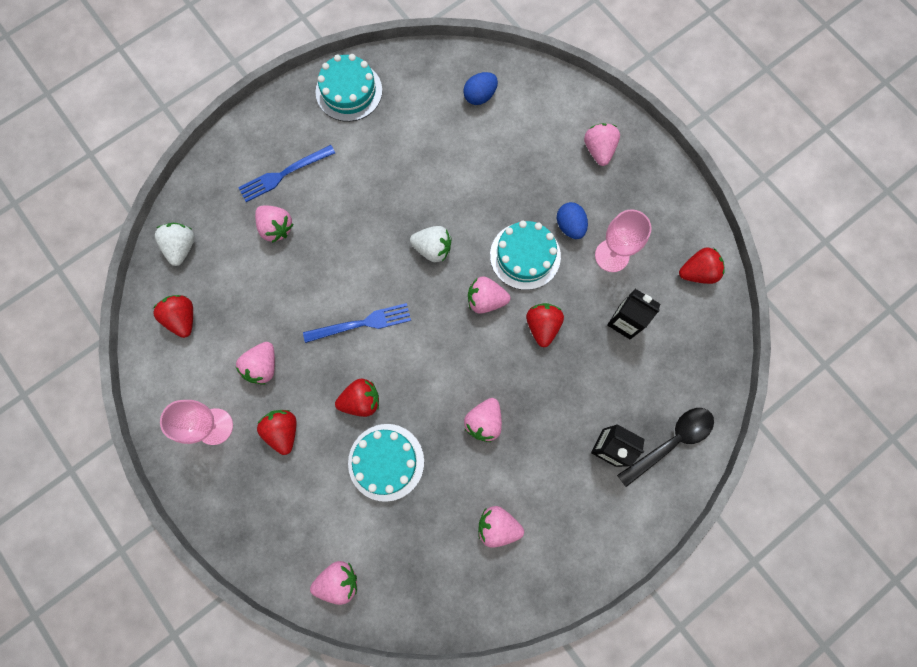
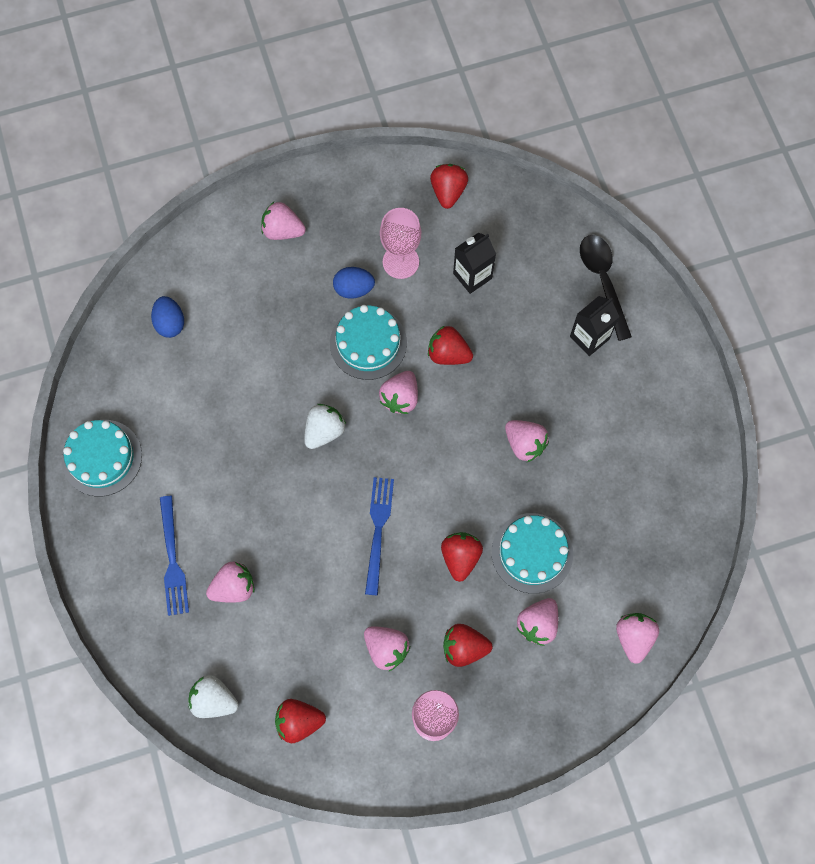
camera: 70 degrees left, 5 degrees down
pink strawberry [478,506,524,548] -> pink strawberry moved to [516,598,558,646]

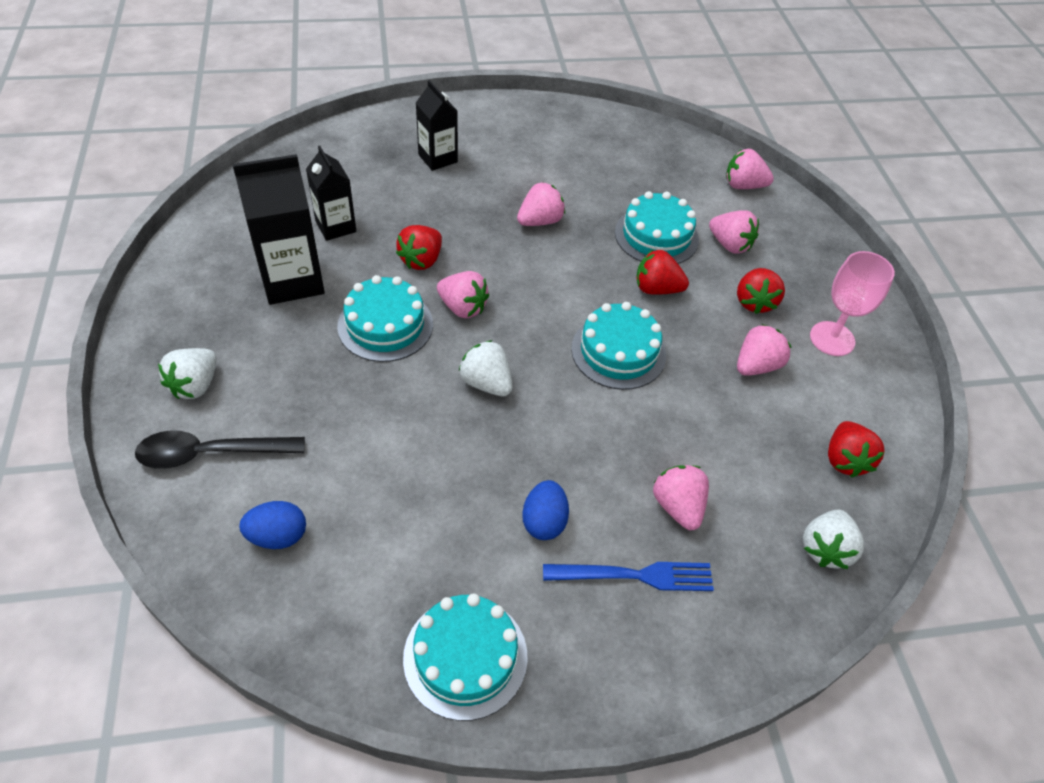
camera: 85 degrees left, 20 degrees down
pink strawberry [261,202,306,240] -> white strawberry [158,348,217,399]
blue egg [333,267,375,299] -> blue egg moved to [522,480,569,540]
blue fork [365,477,394,595] -> turquoise cake [571,302,666,390]
pink goblet [380,208,421,279] -> black carton [232,154,325,305]
red strawberry [430,164,468,209] -> none
black spoon [580,235,632,341] -> black spoon moved to [135,430,305,469]

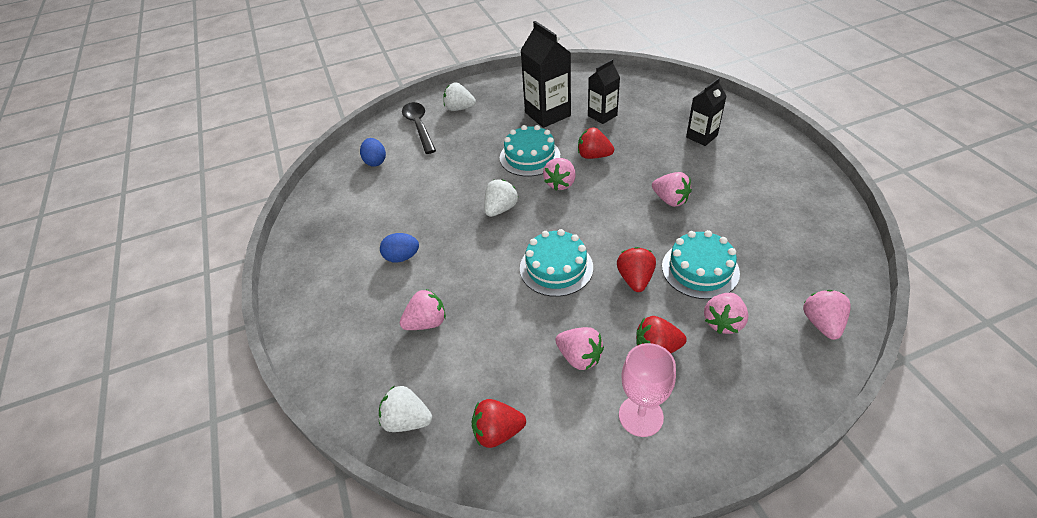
camera: 85 degrees right, 5 degrees down
turquoise cake [403,594,528,721] -> none
blue fork [543,562,714,591] -> none

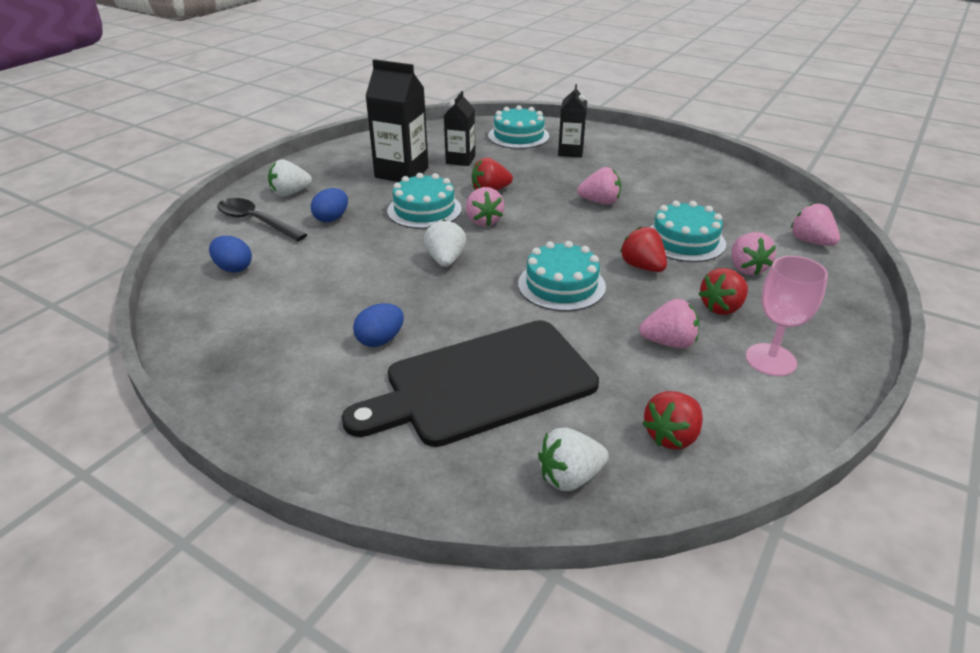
camera: 40 degrees left, 10 degrees down
pink strawberry [400,289,446,330] -> black cutting board [342,320,599,447]
none -> blue egg [311,188,348,222]
none -> turquoise cake [488,105,550,149]

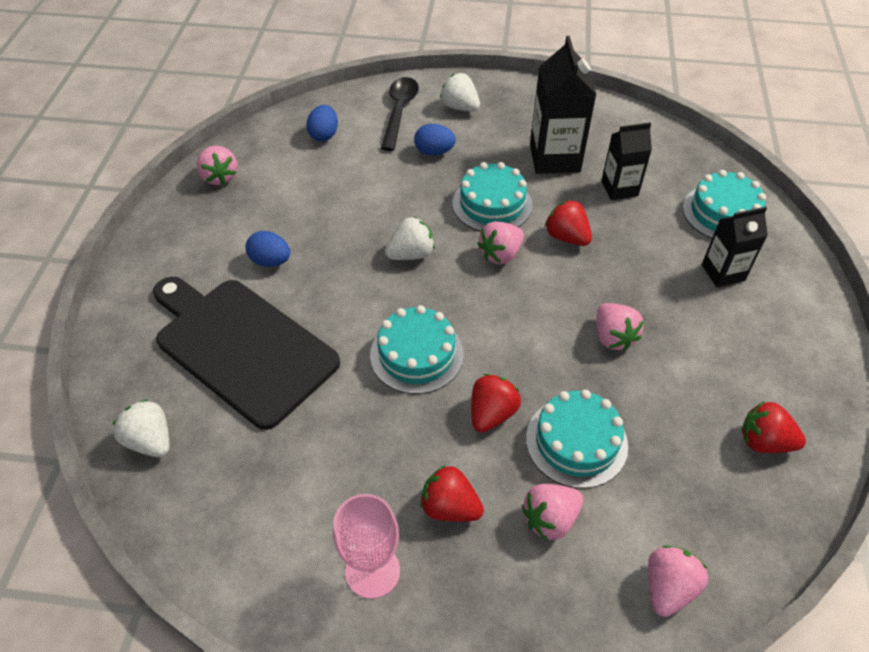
camera: 65 degrees right, 15 degrees up
pink strawberry [639,299,699,348] -> pink strawberry moved to [196,146,238,185]
red strawberry [642,391,703,449] -> red strawberry moved to [742,401,806,453]

